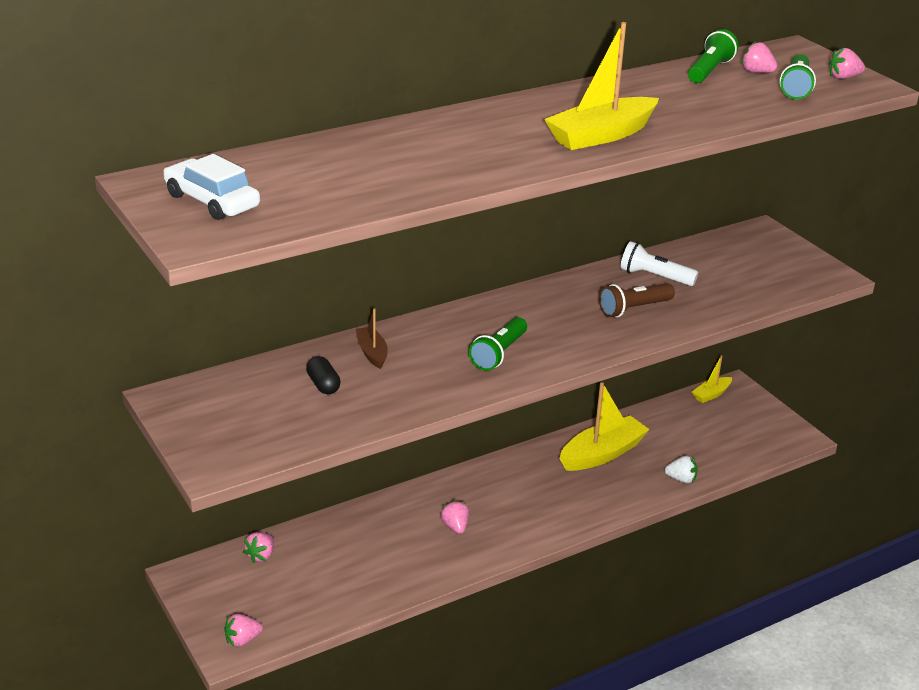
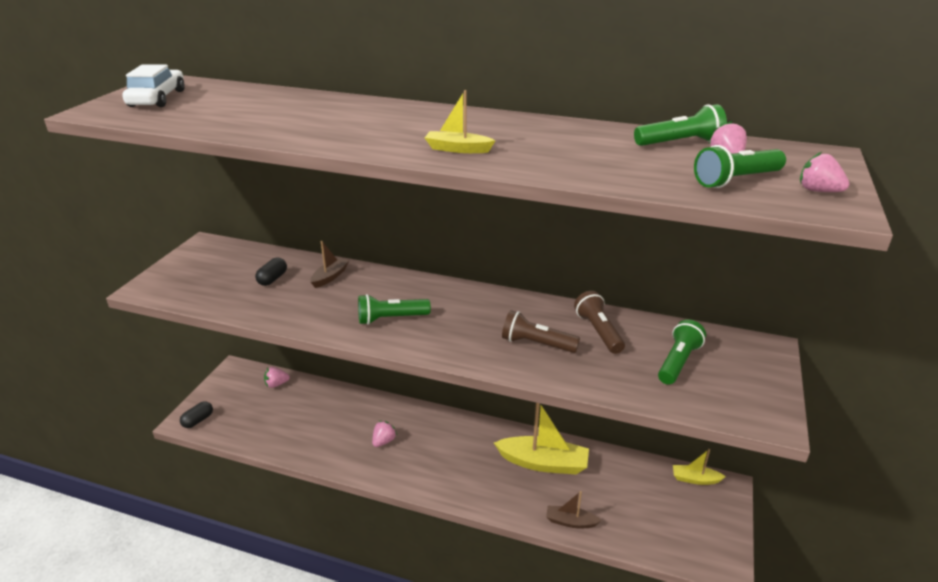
camera: 50 degrees right, 0 degrees up
pink strawberry [224,614,263,647] -> black capsule [180,401,213,428]
yellow boat [544,22,659,150] -> yellow boat [424,90,496,153], size x0.53
white flashlight [620,241,698,286] -> brown flashlight [574,291,625,354]
white strawberry [665,456,698,483] -> brown boat [546,491,601,528]
none -> green flashlight [658,320,706,385]

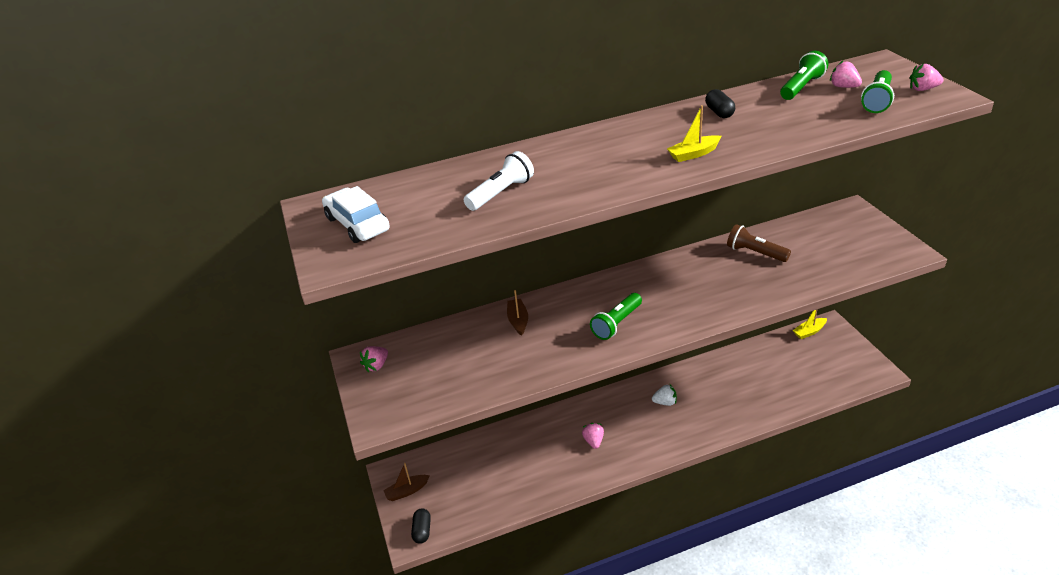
camera: 35 degrees left, 5 degrees up
black capsule [255,258,287,286] -> black capsule moved to [705,89,735,118]
pink strawberry [264,367,290,388] -> pink strawberry moved to [360,346,388,372]
yellow boat [494,403,589,474] -> none
brown flashlight [502,310,580,353] -> none
brown boat [546,491,601,528] -> brown boat moved to [383,463,430,501]
green flashlight [658,320,706,385] -> none
none -> white flashlight [464,151,534,211]
none -> white strawberry [652,384,677,406]

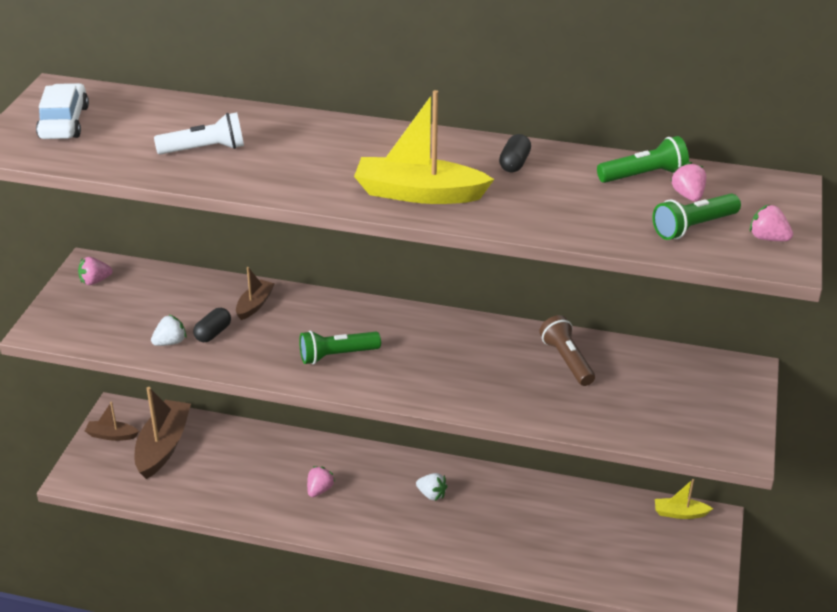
camera: 30 degrees right, 0 degrees up
black capsule [411,508,431,544] -> black capsule moved to [193,308,231,342]
yellow boat [667,105,722,162] -> yellow boat [354,90,494,204], size x1.90
none -> brown boat [135,387,191,479]
none -> white strawberry [151,315,186,346]

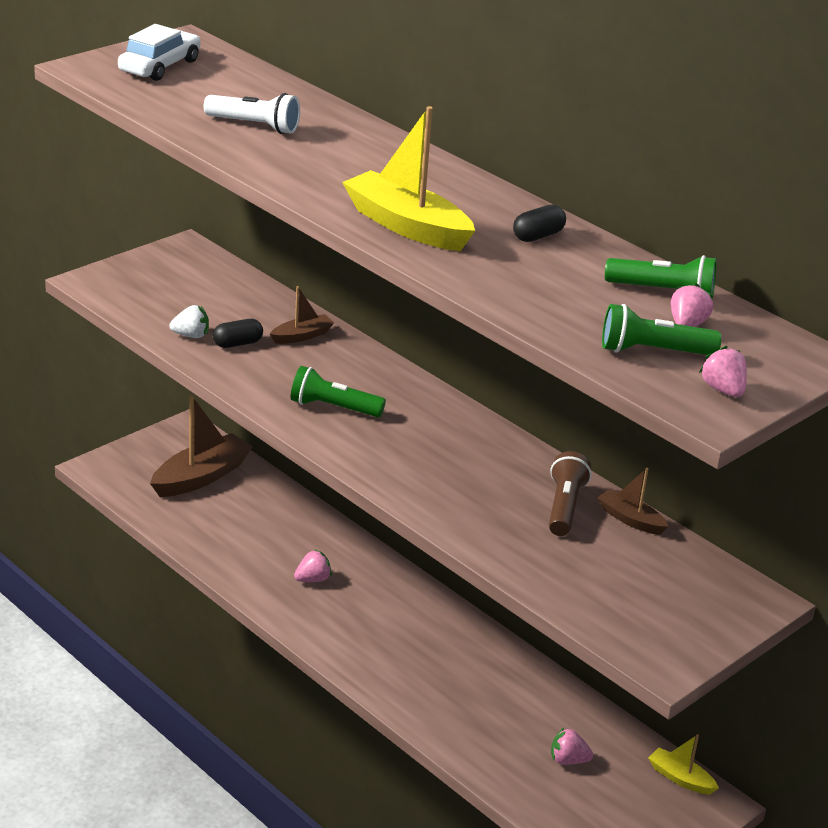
camera: 30 degrees right, 5 degrees down
pink strawberry [78,257,112,285] -> pink strawberry moved to [551,728,593,765]
brown boat [85,402,139,441] -> brown boat moved to [598,468,669,535]
white strawberry [416,473,448,501] -> none

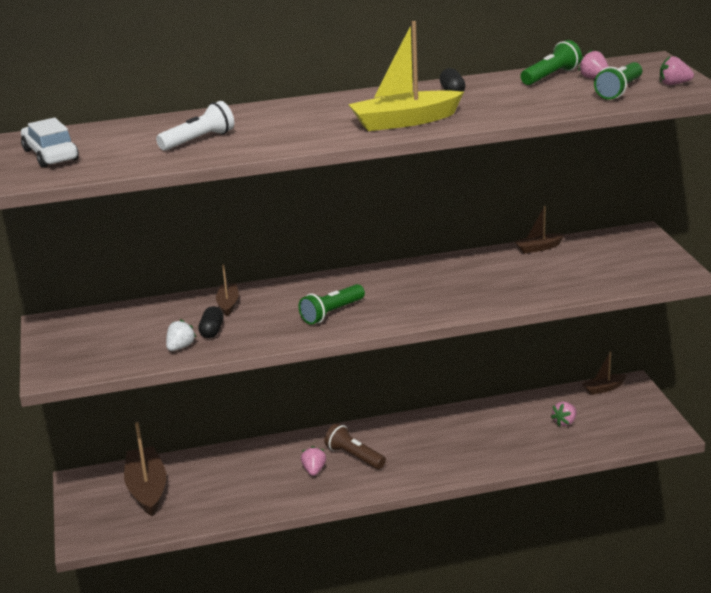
camera: 55 degrees left, 5 degrees down
brown flashlight [549,451,592,536] -> brown flashlight moved to [324,423,386,469]
yellow boat [648,734,719,795] -> brown boat [582,351,627,395]

